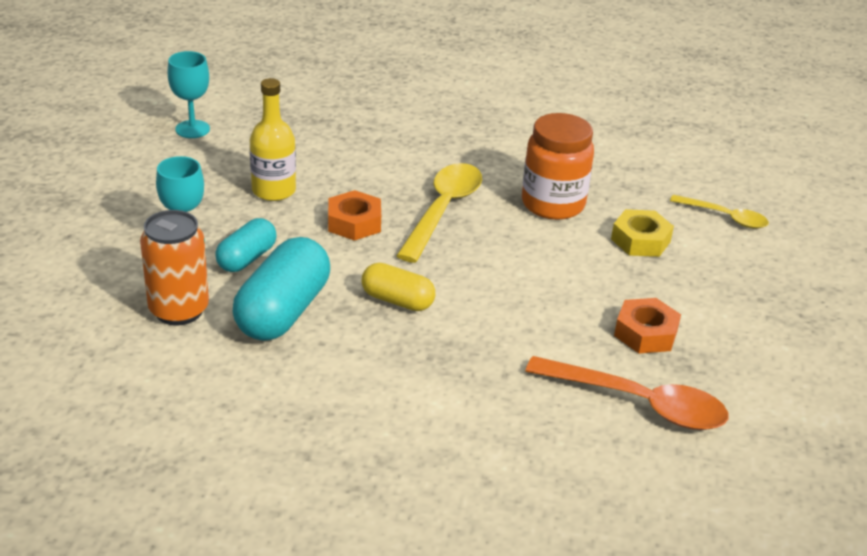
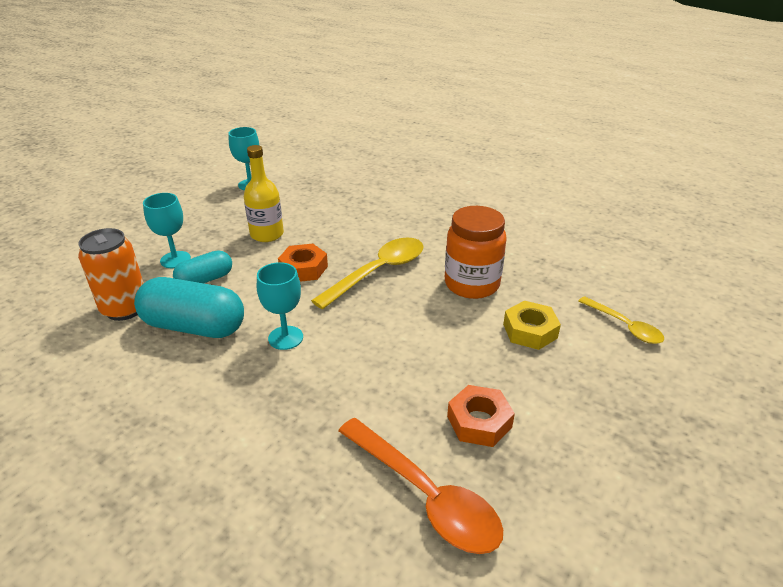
camera: 25 degrees right, 0 degrees up
turquoise capsule [233,237,330,341] -> turquoise capsule turned 60 degrees clockwise [134,277,244,338]
yellow capsule [362,263,435,311] -> turquoise goblet [257,262,303,350]

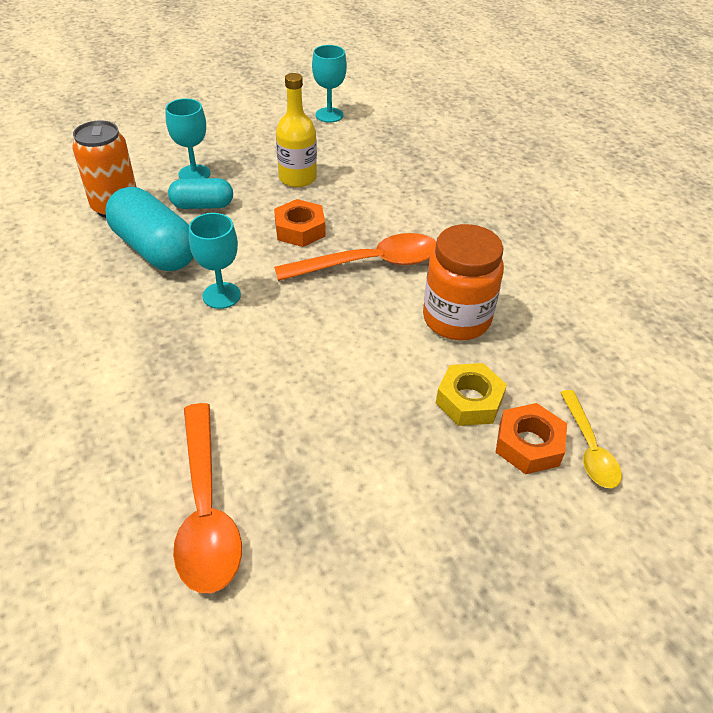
camera: 30 degrees right, 10 degrees up
yellow spoon [311,238,424,309] -> orange spoon [274,233,436,281]
orange nut [447,385,515,447] -> orange nut moved to [496,403,567,474]

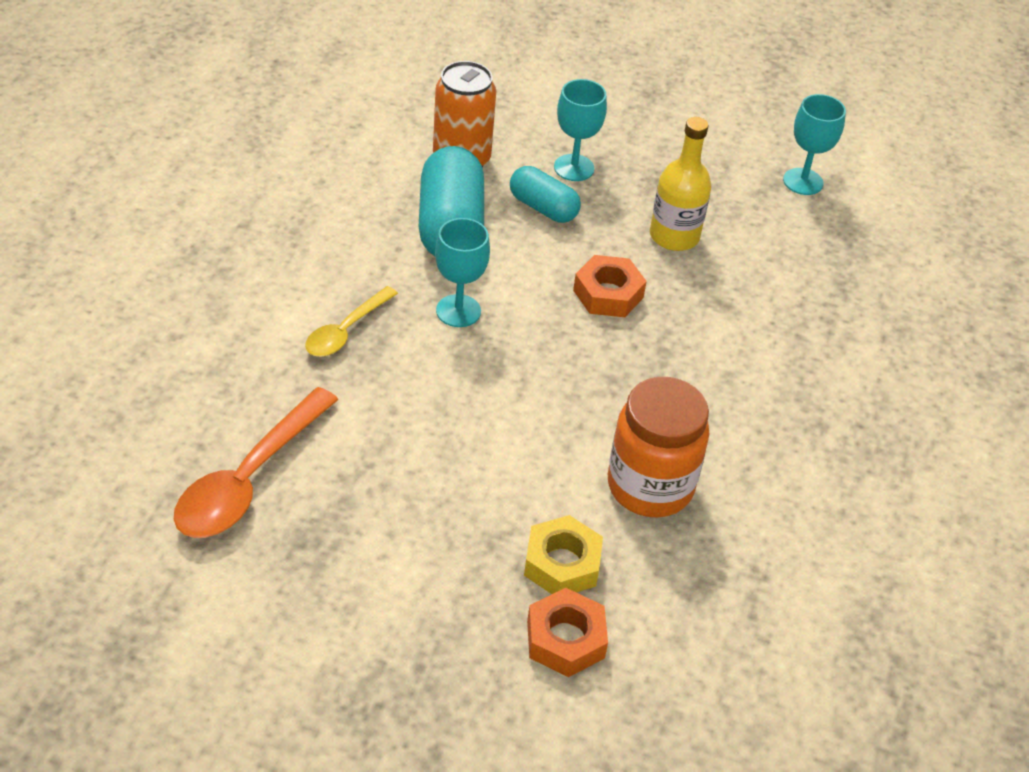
camera: 40 degrees right, 0 degrees up
orange spoon [274,233,436,281] -> none
yellow spoon [560,390,622,488] -> yellow spoon moved to [305,286,398,357]

